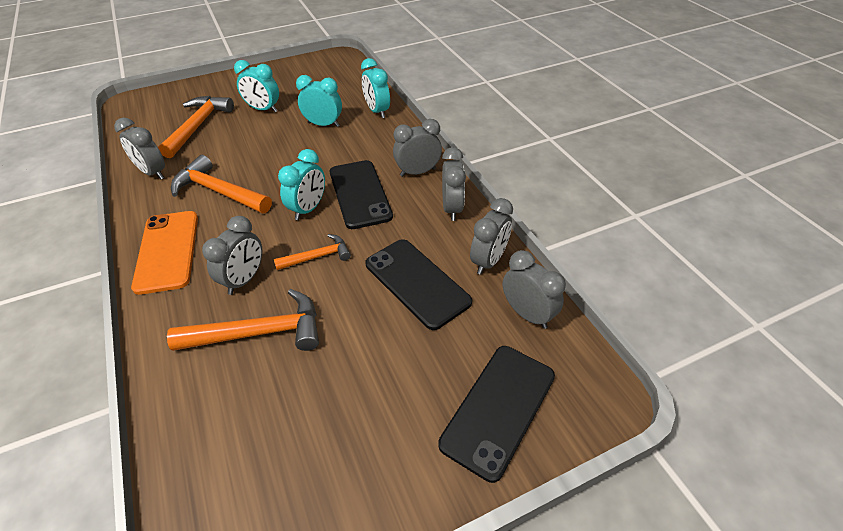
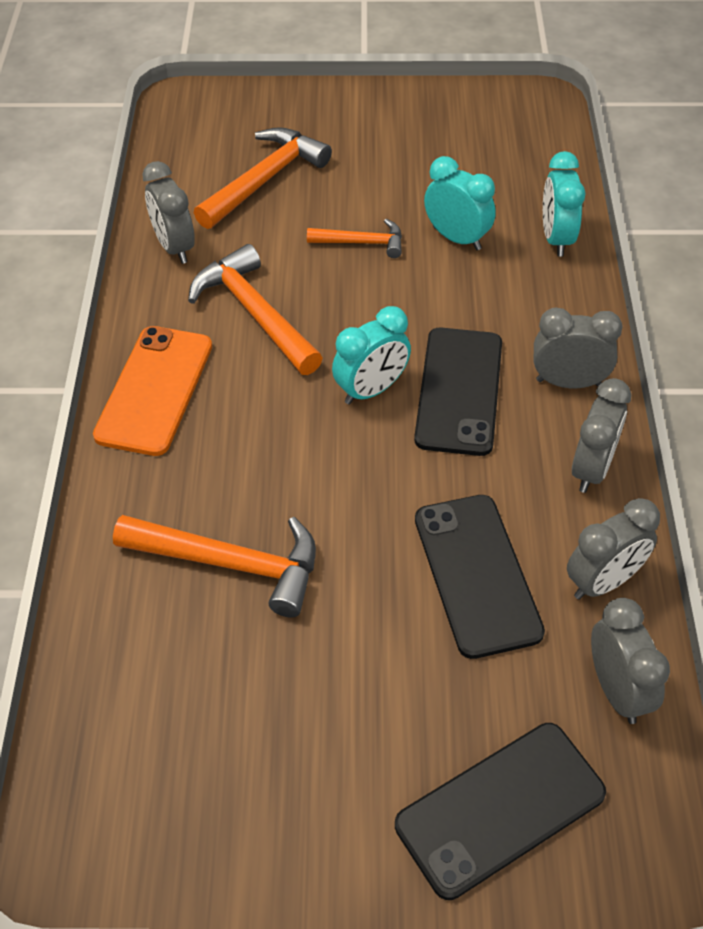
camera: 25 degrees right, 5 degrees up
grey clock [202,216,262,295] -> none
turquoise clock [234,60,279,112] -> none
orange hammer [274,234,351,270] -> orange hammer moved to [307,219,402,258]

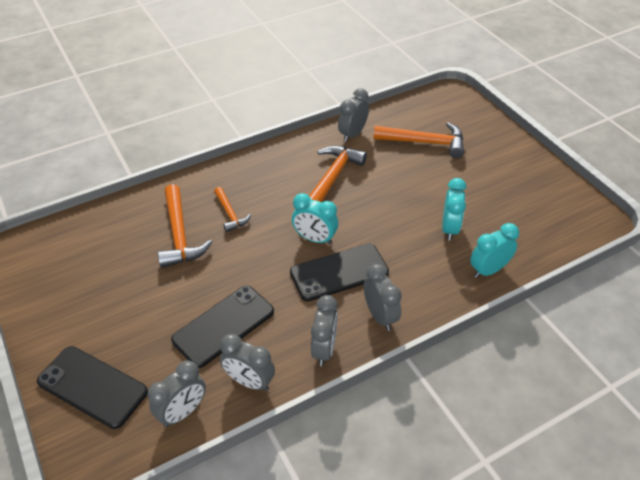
camera: 60 degrees right, 5 degrees down
orange phone [93,326,212,456] -> none
orange hammer [307,219,402,258] -> orange hammer moved to [214,187,251,232]
grey clock [572,378,631,493] -> grey clock turned 75 degrees counterclockwise [311,295,338,366]

